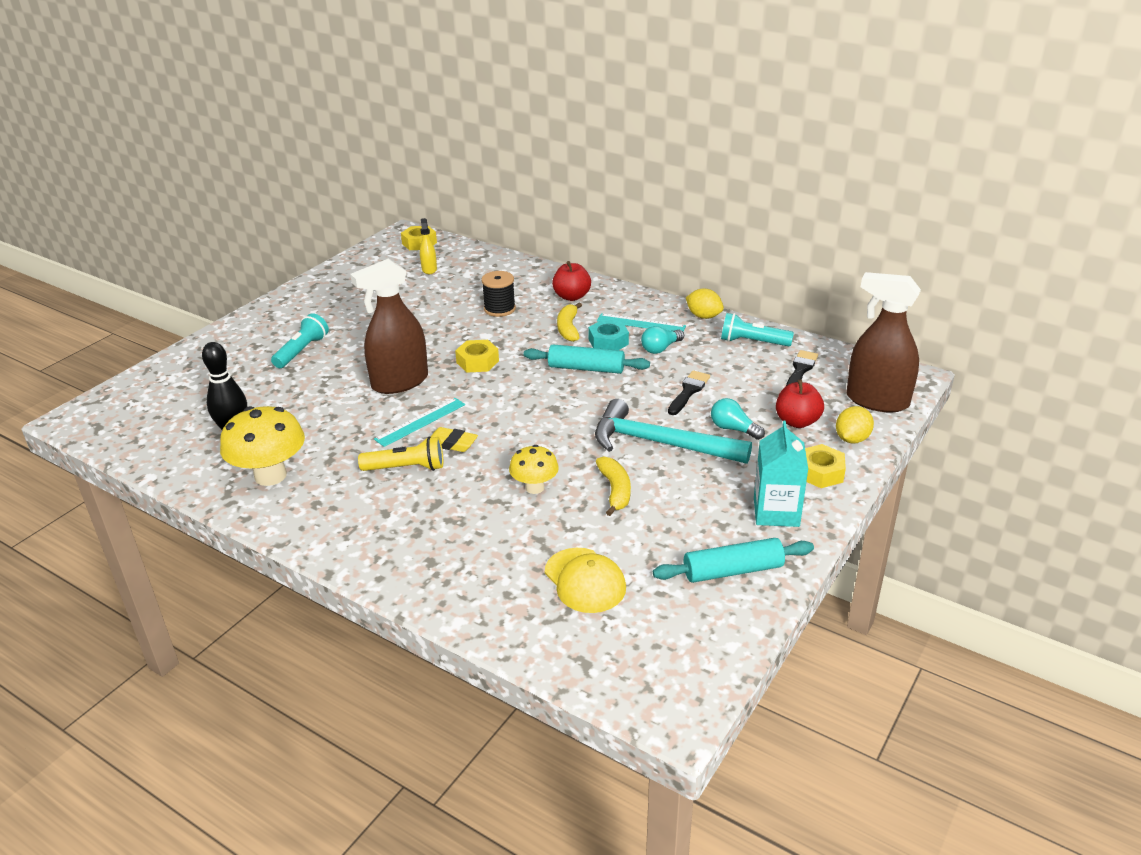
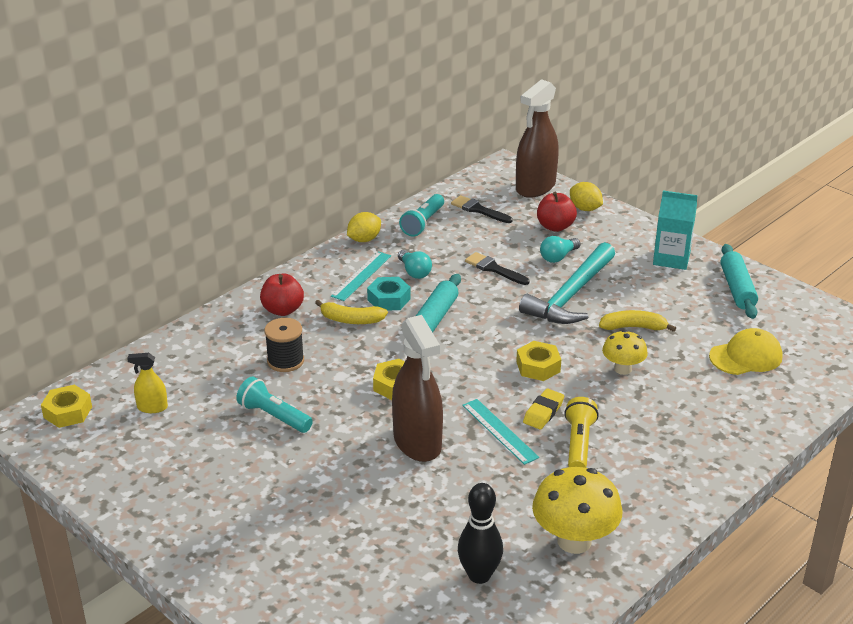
camera: 80 degrees left, 0 degrees up
turquoise flashlight [271,313,329,368] -> turquoise flashlight moved to [236,377,313,433]
yellow nut [805,444,846,488] -> yellow nut moved to [516,341,561,381]

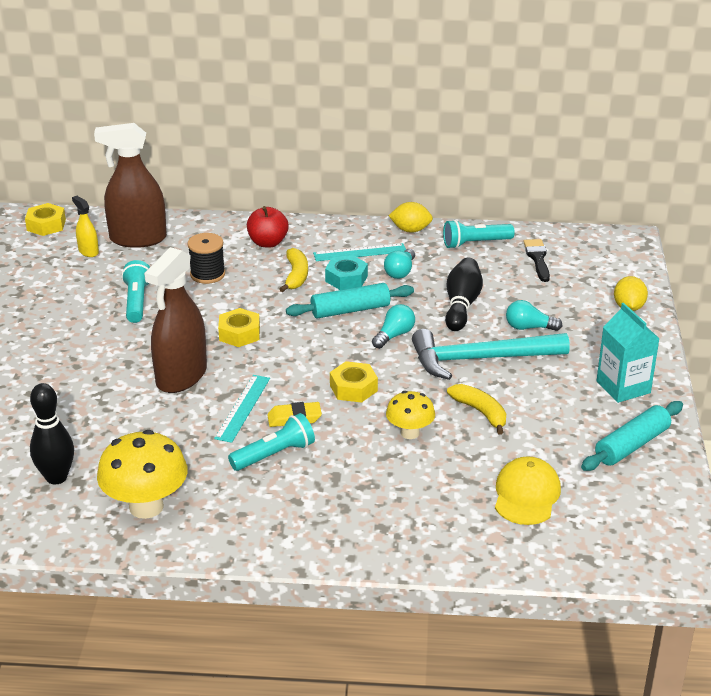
camera: 50 degrees right, 0 degrees up
yellow banana [315,300,388,324] -> yellow banana turned 150 degrees counterclockwise [279,248,308,292]
black brush [465,252,530,285] -> black bowling pin [445,258,483,331]
brown spray bottle [516,79,559,198] -> brown spray bottle moved to [94,123,167,248]
red apple [537,192,577,232] -> none
yellow flashlight [564,397,599,468] -> turquoise flashlight [228,413,315,471]
yellow cap [709,328,783,375] -> yellow cap turned 105 degrees counterclockwise [495,456,561,525]
none -> turquoise light bulb [372,304,415,349]

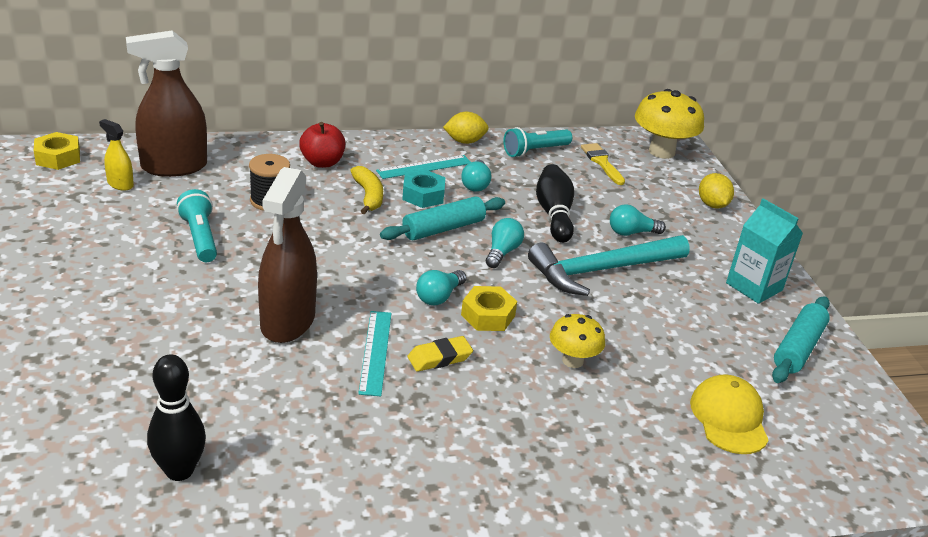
camera: 20 degrees left, 0 degrees up
yellow mushroom [97,430,188,519] -> yellow mushroom moved to [635,89,704,159]
yellow nut [218,308,260,347] -> none
turquoise flashlight [228,413,315,471] -> none
yellow banana [447,384,506,435] -> none
black brush [524,239,550,282] -> yellow brush [581,143,625,185]
none -> turquoise light bulb [416,270,467,306]

